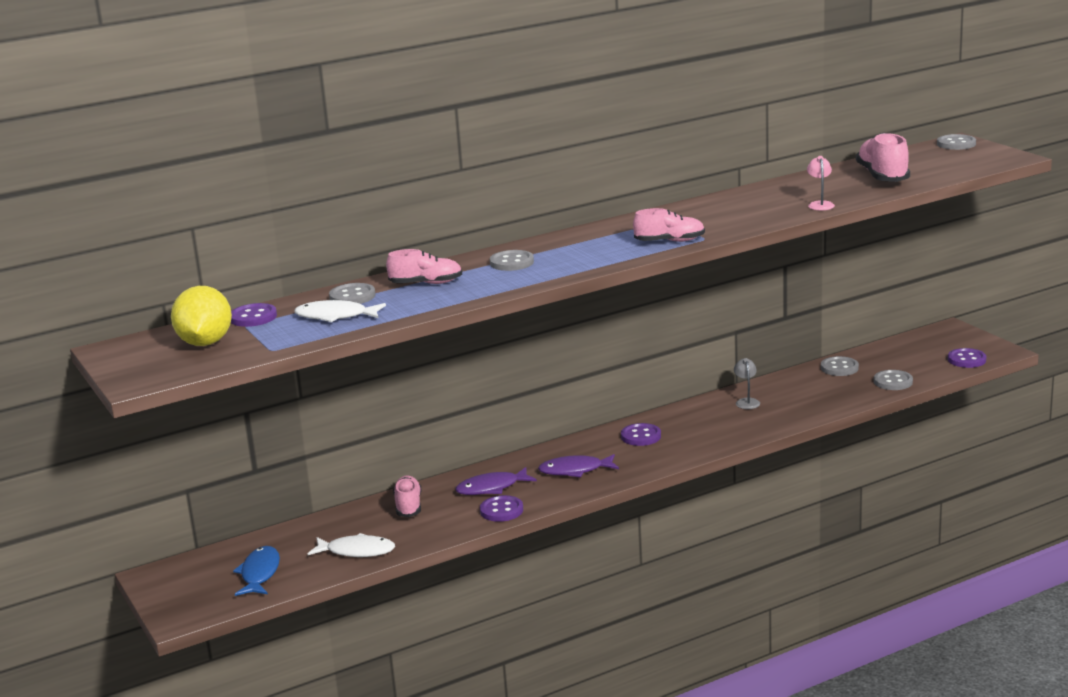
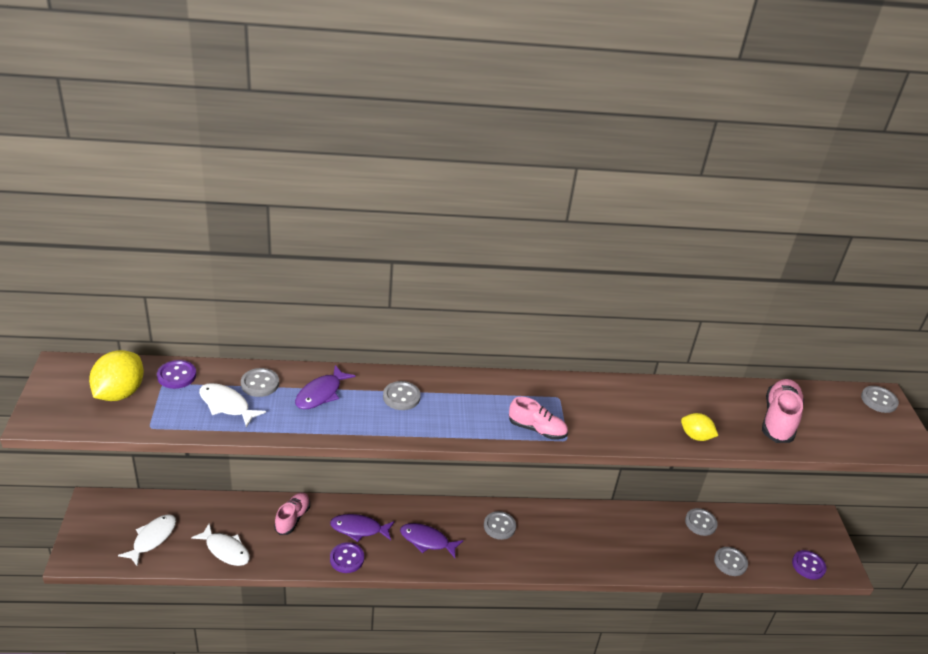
camera: 20 degrees right, 15 degrees up
blue fish [233,546,280,596] -> white fish [118,514,176,567]
pink shoe [386,249,462,284] -> purple fish [295,365,355,409]
purple button [621,423,661,446] -> grey button [484,511,516,540]
grey lamp [734,358,760,409] -> none
pink lamp [807,156,835,210] -> yellow lemon [681,413,718,441]

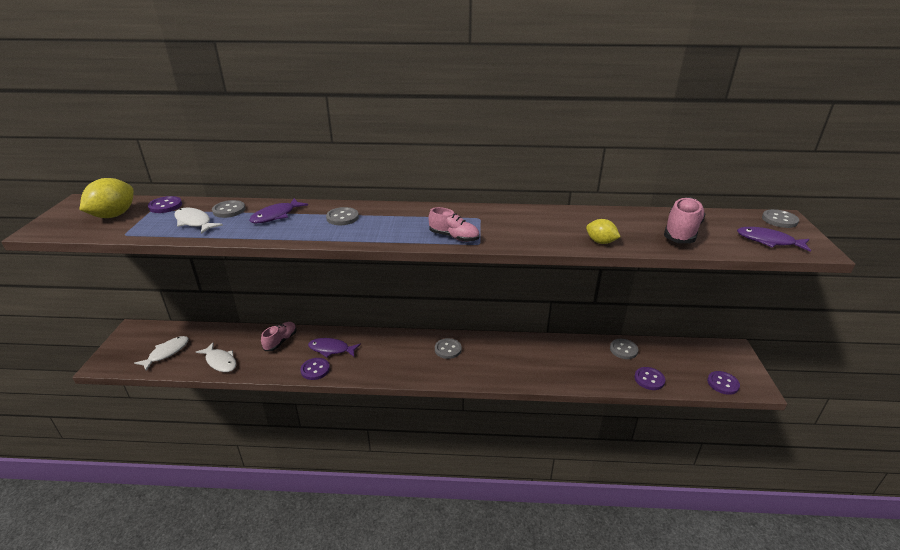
camera: 10 degrees right, 5 degrees down
purple fish [400,523,463,558] -> purple fish moved to [737,227,811,252]
grey button [714,547,748,576] -> purple button [634,367,665,390]

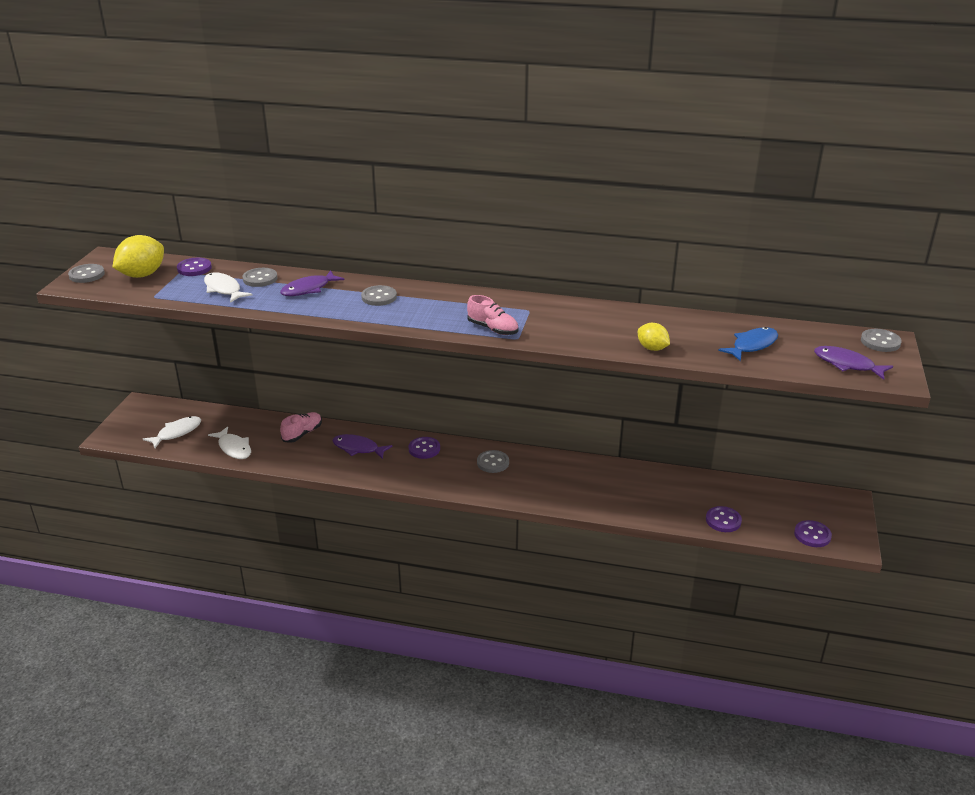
camera: 10 degrees right, 0 degrees up
purple button [300,358,330,380] -> purple button moved to [409,437,440,459]
grey button [610,339,638,359] -> grey button moved to [68,264,105,283]
pink shoe [664,197,706,243] -> blue fish [718,327,778,361]

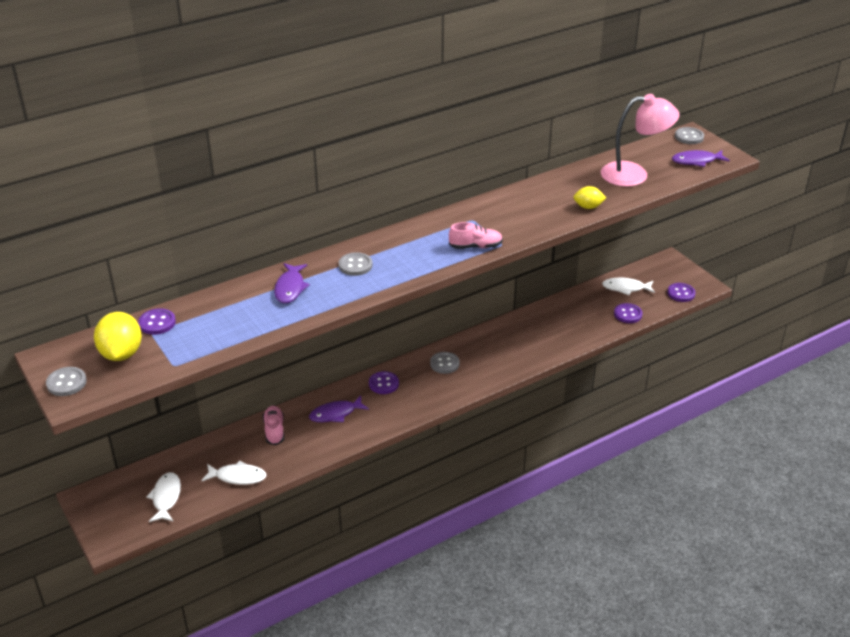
camera: 45 degrees left, 5 degrees up
white fish [204,272,253,303] -> white fish moved to [602,278,655,295]
grey button [242,268,278,287] -> none
blue fish [718,327,778,361] -> pink lamp [601,94,679,187]

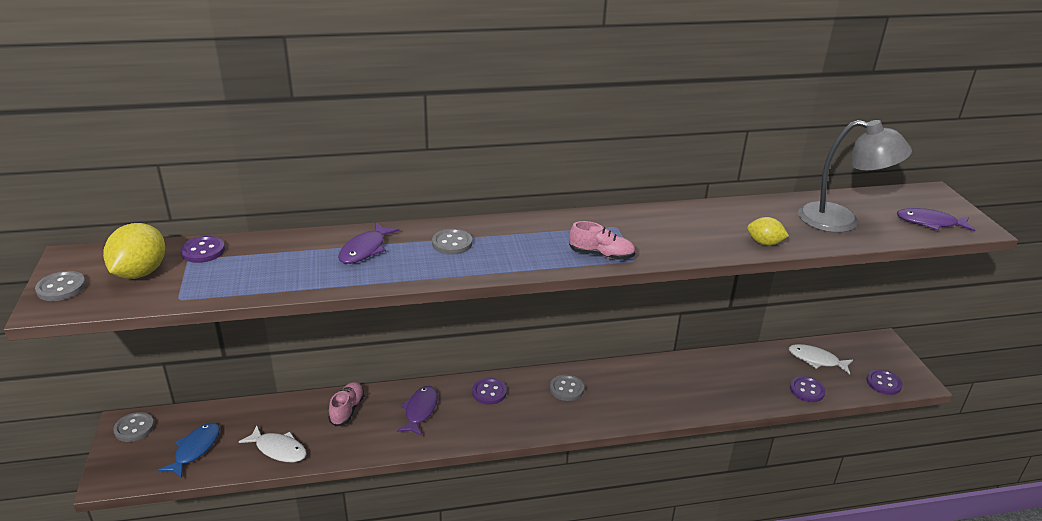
camera: 20 degrees right, 5 degrees down
white fish [146,472,181,522] -> blue fish [158,423,220,479]
purple fish [309,396,369,422] -> purple fish turned 105 degrees clockwise [397,386,438,436]
pink lamp [601,94,679,187] -> grey lamp [798,120,912,233]
grey button [675,127,704,144] -> grey button moved to [113,412,154,442]

